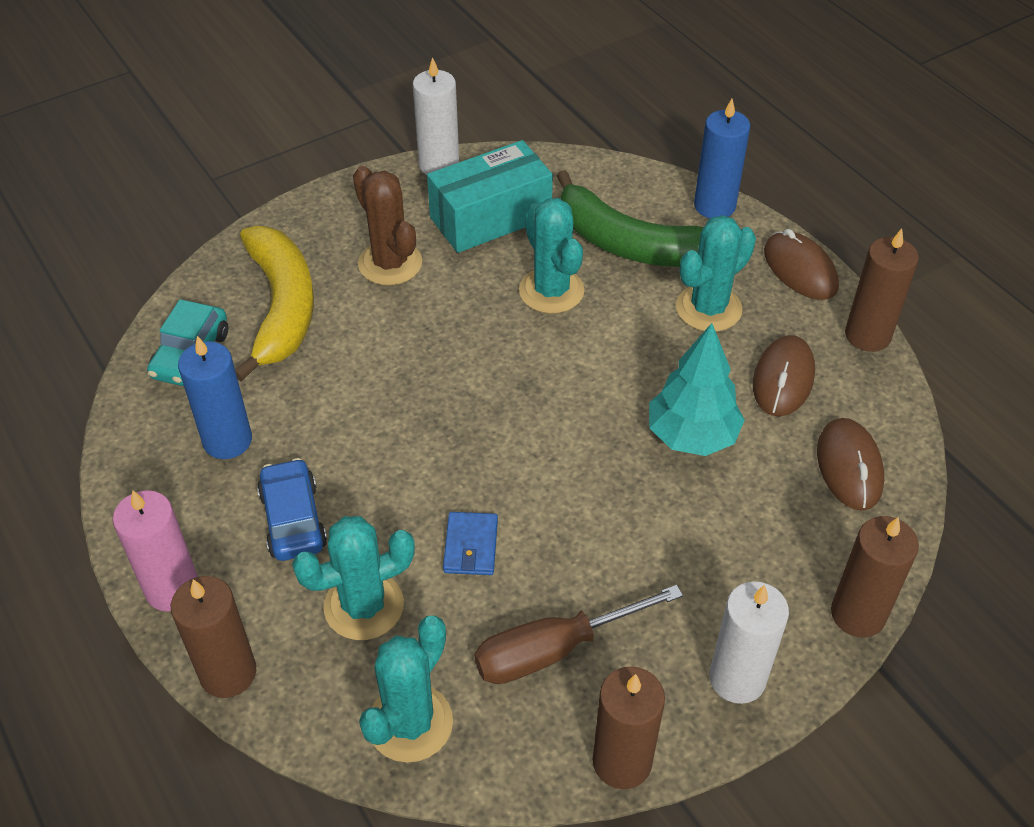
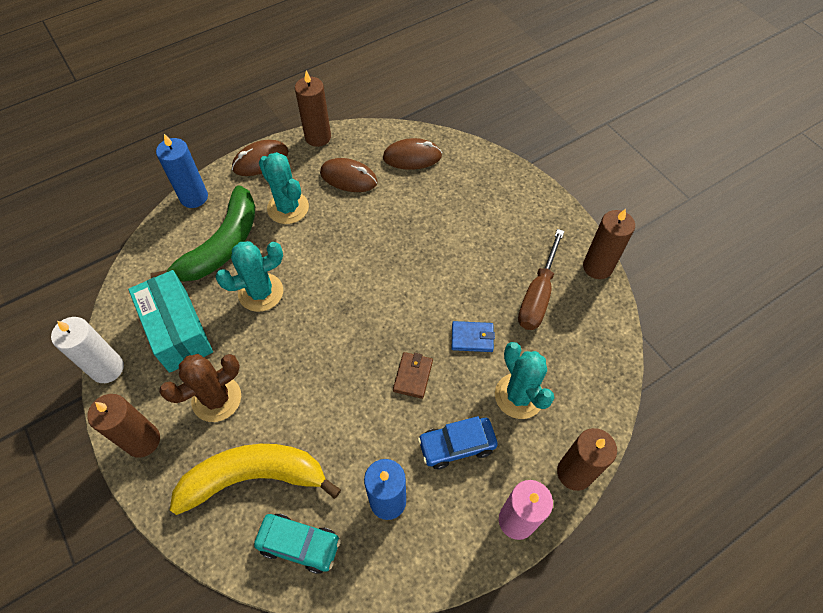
camera: 90 degrees left, 10 degrees up
turquoise cactus [359,616,453,763] -> none
brown screwdriver [474,585,683,684] -> brown screwdriver turned 45 degrees clockwise [518,229,564,330]
turquoise tree [649,323,745,456] -> none
white candle [709,581,789,704] -> none
brown candle [831,516,919,638] -> brown candle moved to [87,394,160,458]
none -> brown wallet [393,352,433,399]

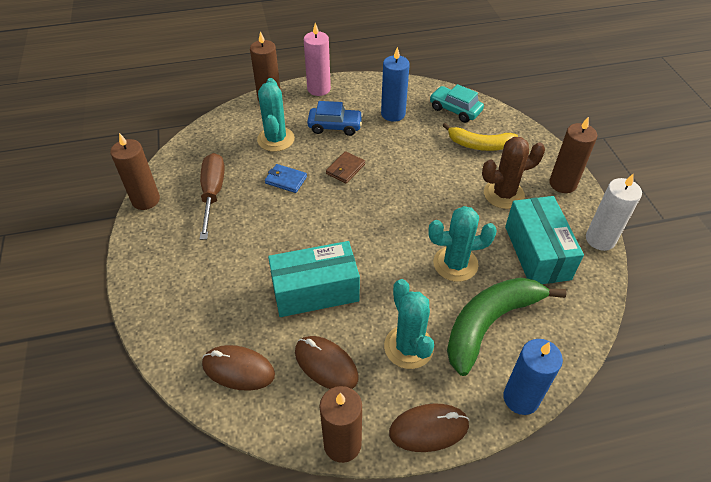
camera: 160 degrees left, 10 degrees down
yellow banana [170,444,341,515] -> yellow banana [442,123,518,151], size x0.65
brown screwdriver [518,229,564,330] -> brown screwdriver turned 45 degrees counterclockwise [200,153,225,240]
none -> turquoise box [268,241,360,317]

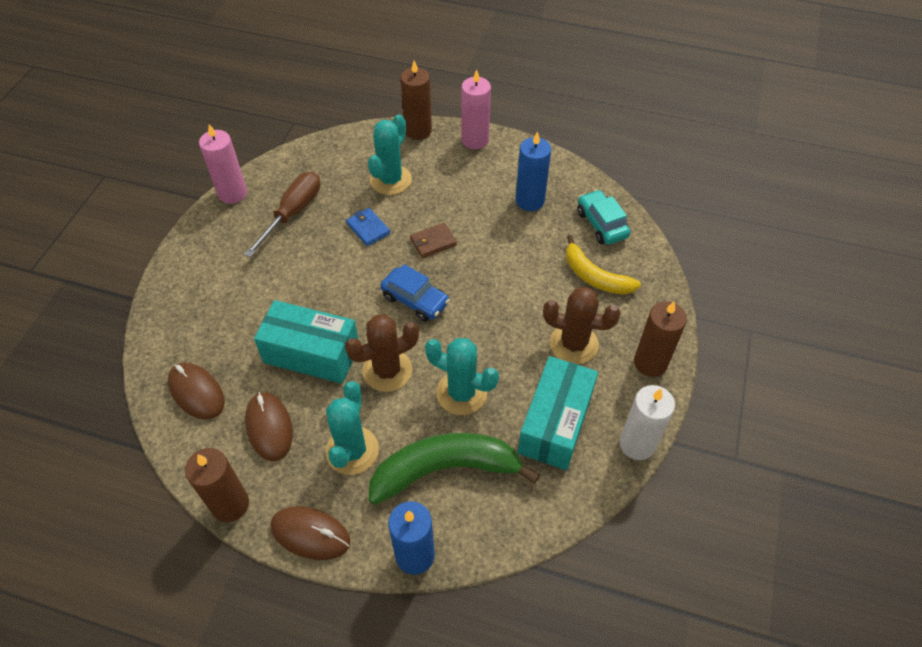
camera: 30 degrees right, 5 degrees up
brown candle [110,133,160,210] -> pink candle [199,124,247,204]
blue car [307,101,363,136] -> blue car moved to [380,264,450,322]
none -> brown cactus [345,314,419,392]

